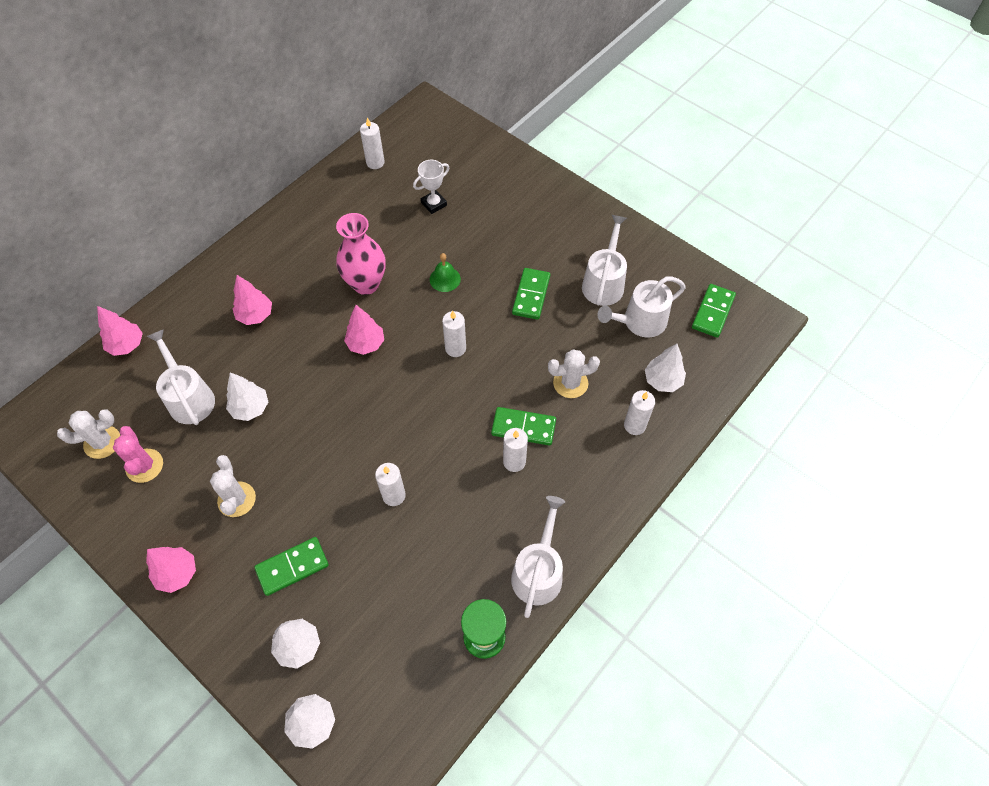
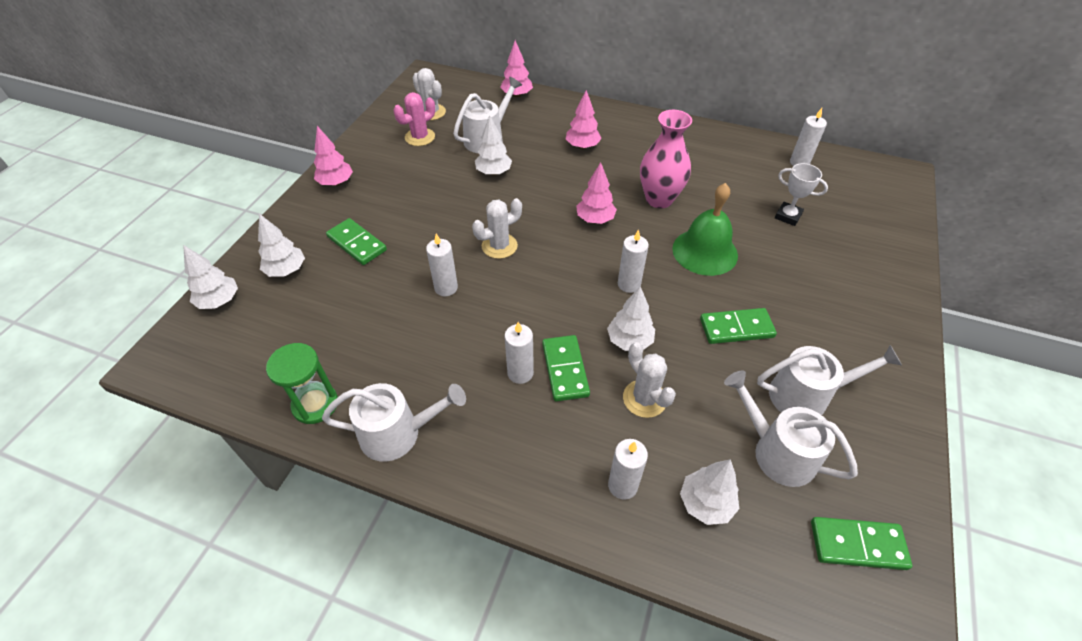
camera: 70 degrees right, 10 degrees down
white cactus [210,455,256,517] -> white cactus moved to [472,198,522,259]
green bell [430,253,461,292] -> green bell [672,183,738,276], size x1.88
none -> white tree [607,286,655,351]

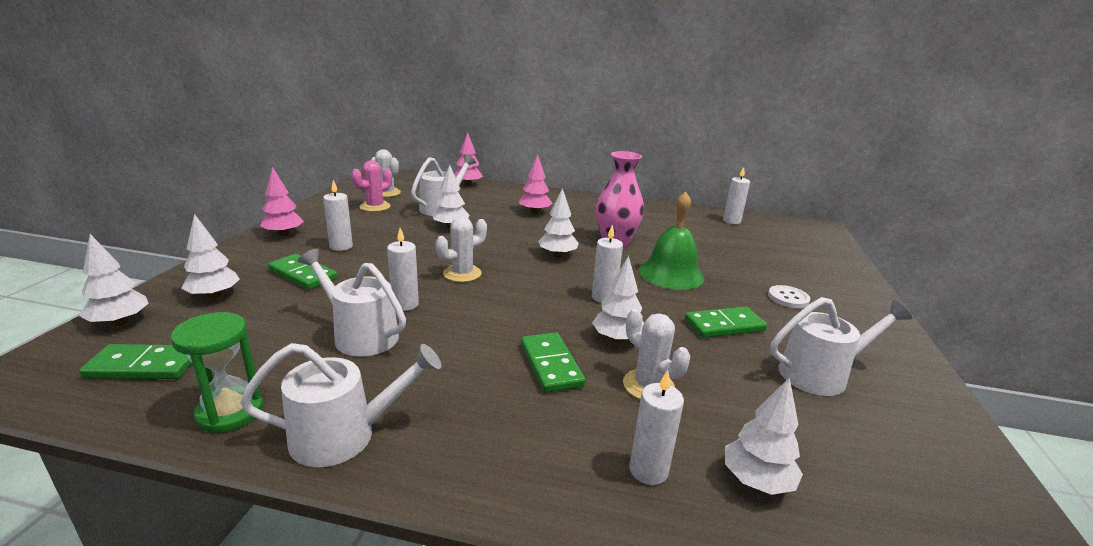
camera: 10 degrees left, 25 degrees down
white candle [504,322,534,384] -> white candle moved to [323,180,353,251]
pink tree [576,162,617,224] -> white tree [538,188,579,257]
white watering can [724,371,858,487] -> white watering can moved to [298,248,406,357]
white trophy [775,163,828,226] -> none
green domino [811,517,912,570] -> green domino moved to [80,344,192,379]
none -> white button [768,285,810,308]

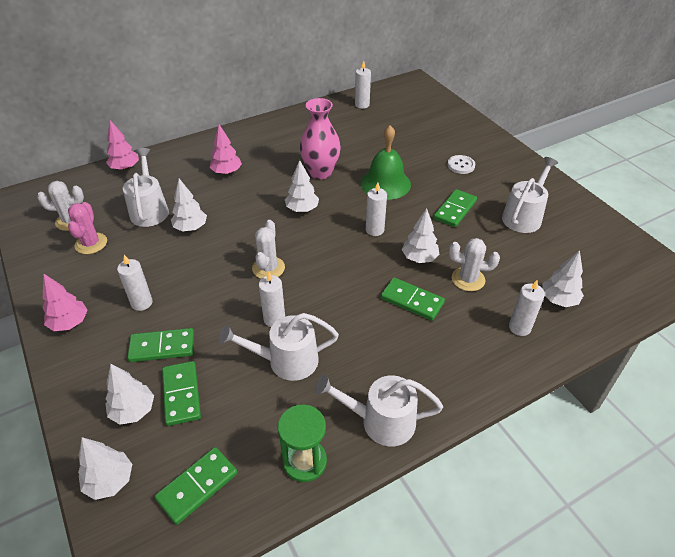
camera: 40 degrees left, 20 degrees up
white watering can [240,343,441,467] -> white watering can turned 120 degrees counterclockwise [314,374,443,446]
none -> green domino [162,361,201,426]

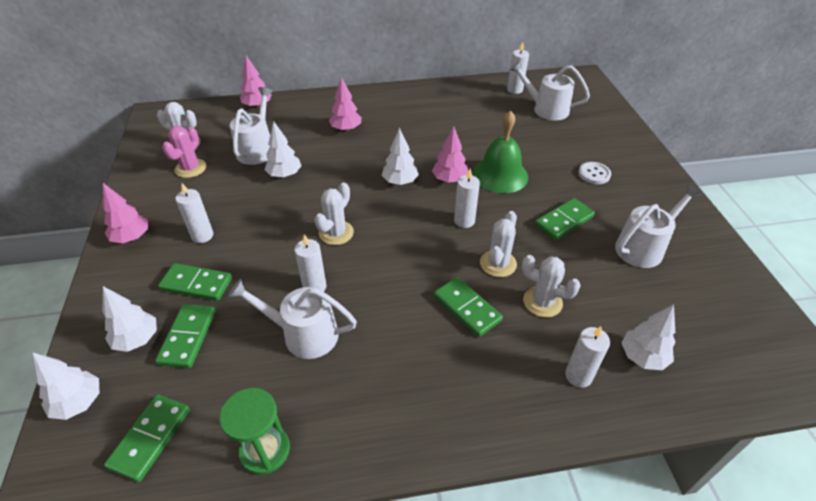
camera: 20 degrees right, 0 degrees up
green domino [155,447,238,525] -> green domino turned 45 degrees counterclockwise [104,394,190,482]
pink vase [300,98,341,179] -> none
white watering can [314,374,443,446] -> white watering can moved to [509,60,590,120]
white tree [402,208,439,263] -> white cactus [480,211,517,277]
none -> pink tree [432,126,468,183]

